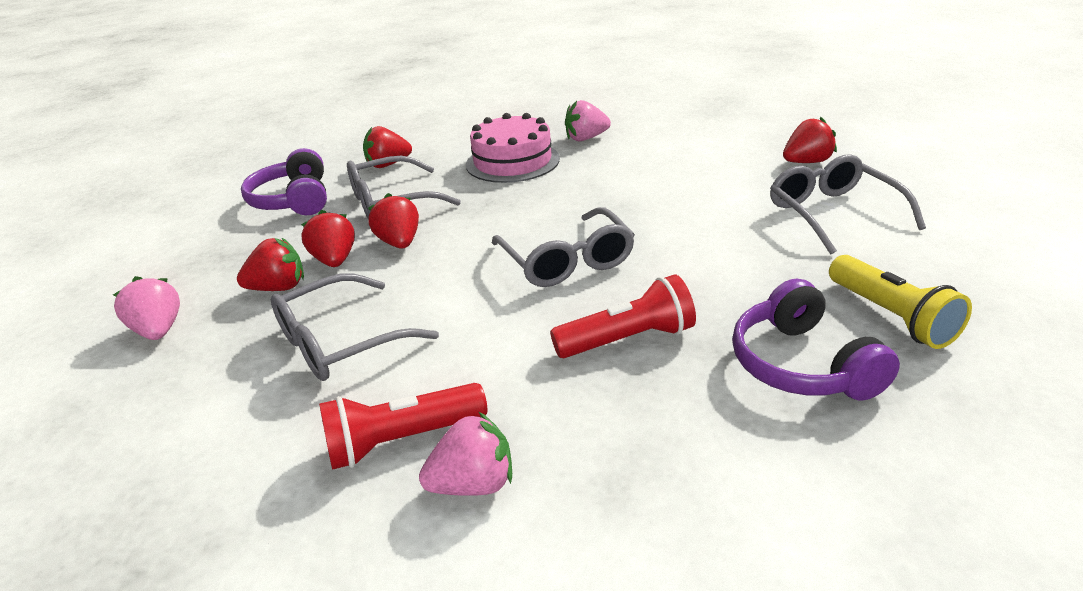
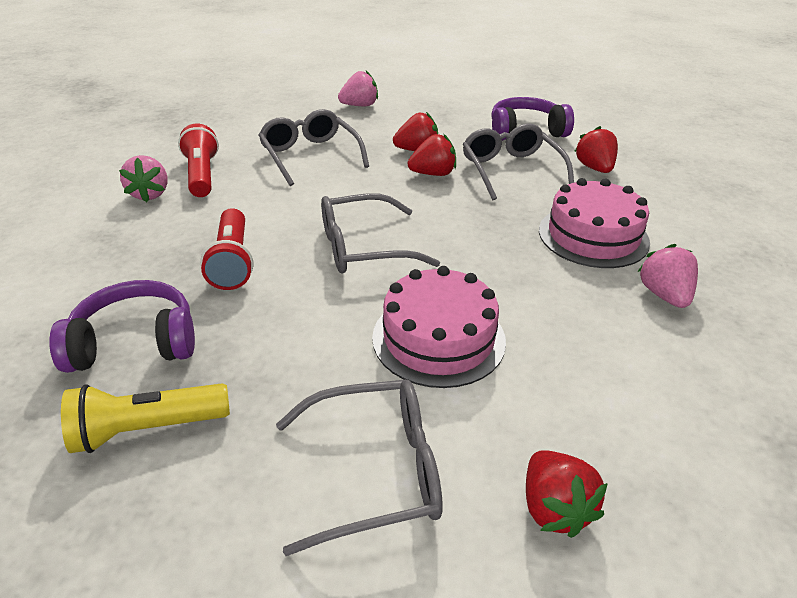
camera: 95 degrees right, 5 degrees up
red strawberry [237,238,304,291] -> none
none -> pink cake [372,266,506,388]

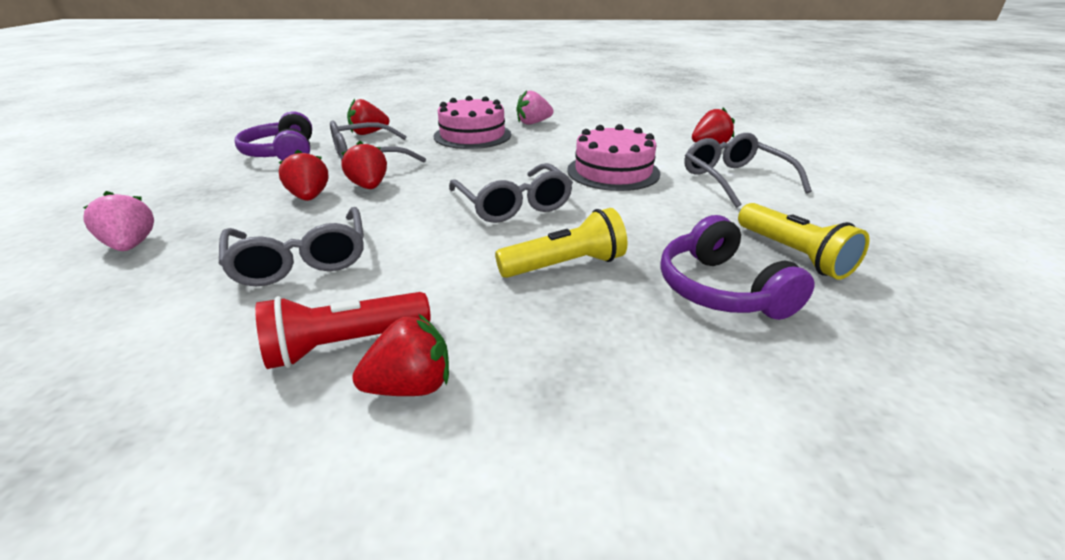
camera: 100 degrees left, 5 degrees down
pink strawberry [119,155,168,202] -> red strawberry [352,314,449,396]
red flashlight [200,208,254,290] -> yellow flashlight [495,208,627,278]
grey glasses [258,109,369,186] -> grey glasses turned 75 degrees counterclockwise [219,207,364,286]

